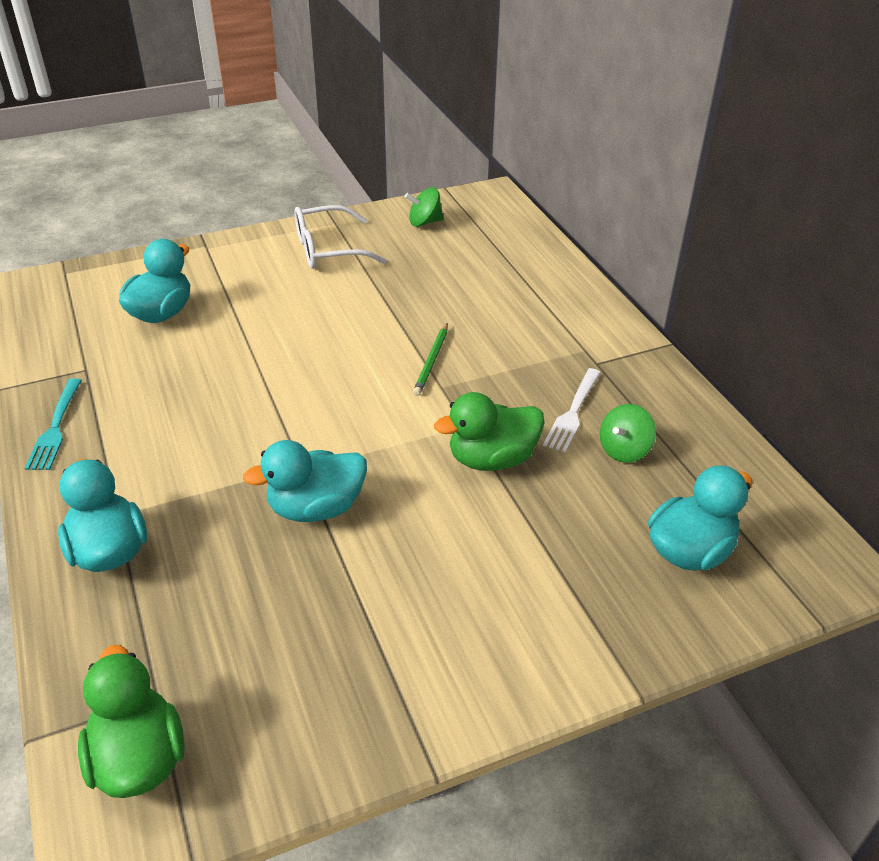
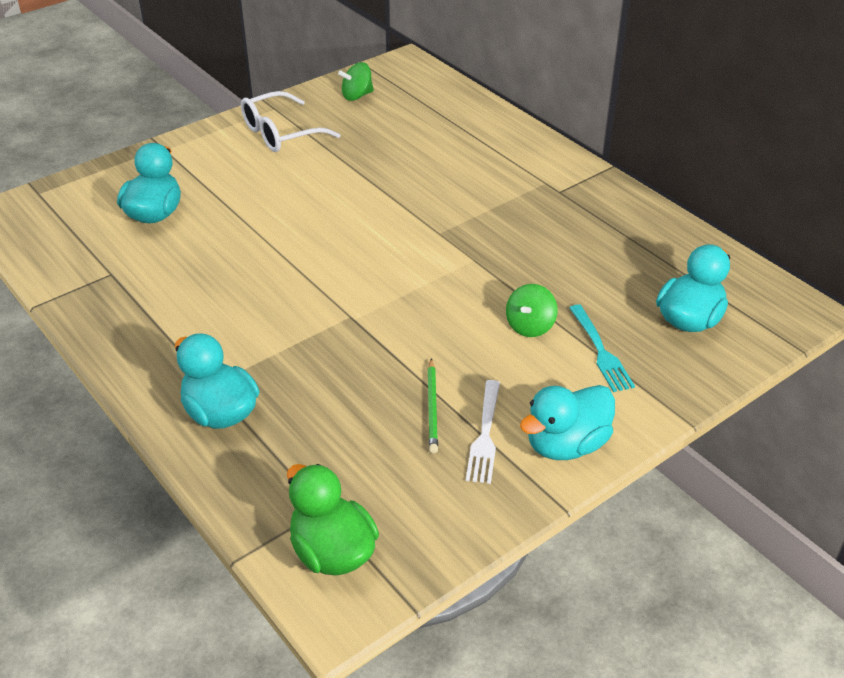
camera: 15 degrees left, 0 degrees up
turquoise fork [25,378,82,470] -> turquoise fork moved to [569,305,635,392]
turquoise duck [243,440,367,522] -> turquoise duck moved to [520,385,615,460]
green pencil [413,323,448,396] -> green pencil moved to [427,358,438,453]
green duck [434,392,545,471] -> none
white fork [543,368,601,453] -> white fork moved to [466,380,500,484]
green spinning top [600,404,656,463] -> green spinning top moved to [506,284,557,337]

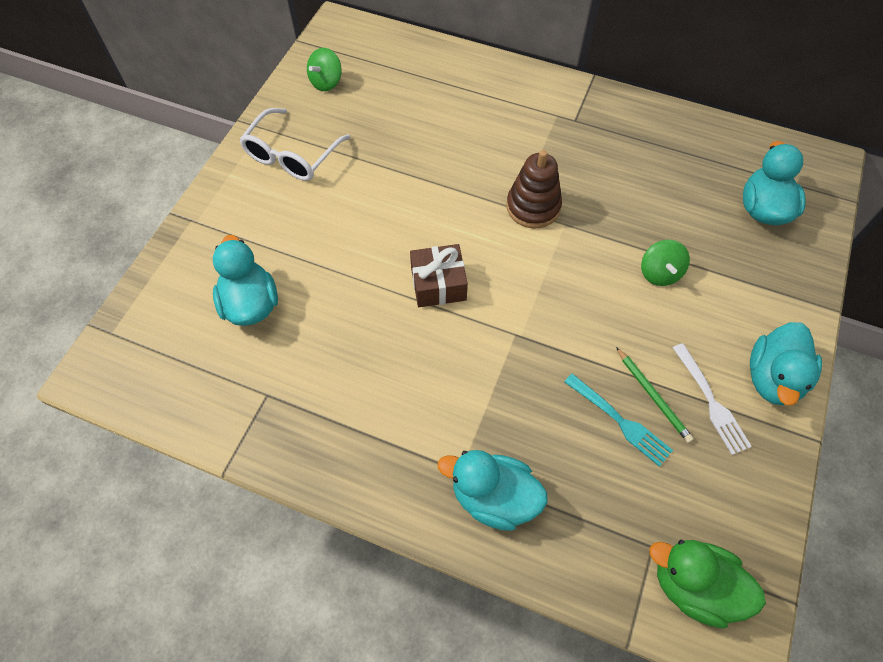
camera: 30 degrees left, 20 degrees up
turquoise fork [569,305,635,392] -> turquoise fork moved to [565,373,673,467]
none -> brown gift [410,244,468,307]
none -> brown stacking toy [506,150,562,228]

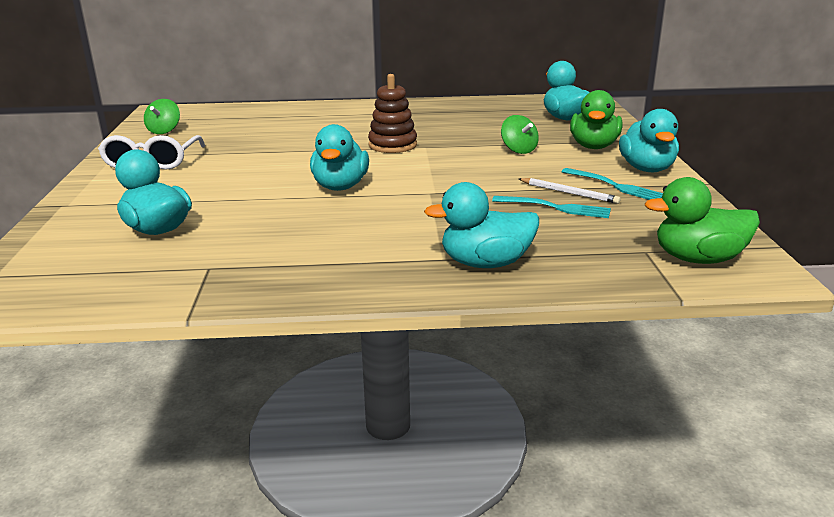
camera: 25 degrees left, 35 degrees down
brown gift [410,244,468,307] -> turquoise duck [310,124,369,191]
green pencil [616,347,694,443] -> white pencil [519,178,621,204]
white fork [673,343,752,455] -> turquoise fork [561,168,663,200]
none -> green duck [570,90,622,149]

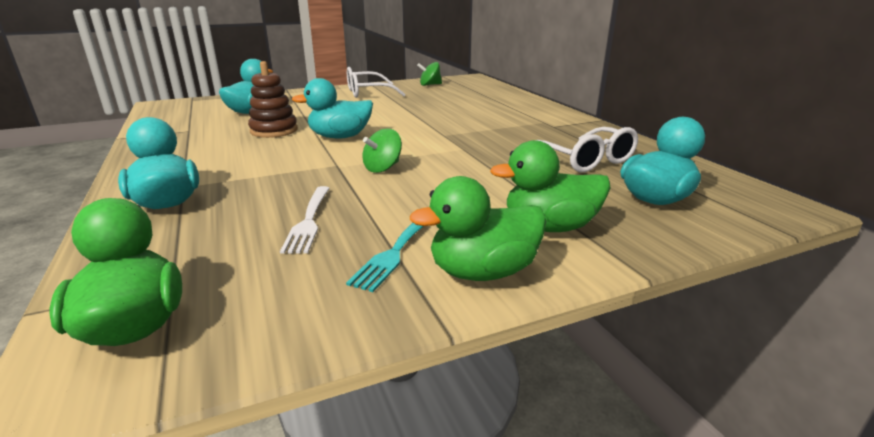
camera: 70 degrees right, 0 degrees up
brown stacking toy [368,74,417,153] -> brown stacking toy moved to [248,61,298,138]
turquoise fork [492,196,611,218] -> white fork [280,186,330,254]
green spinning top [501,115,539,154] -> green spinning top moved to [362,129,402,173]
white pencil [519,178,621,204] -> none
turquoise duck [619,109,679,172] -> green duck [410,176,547,281]
none -> white glasses [537,127,638,172]

